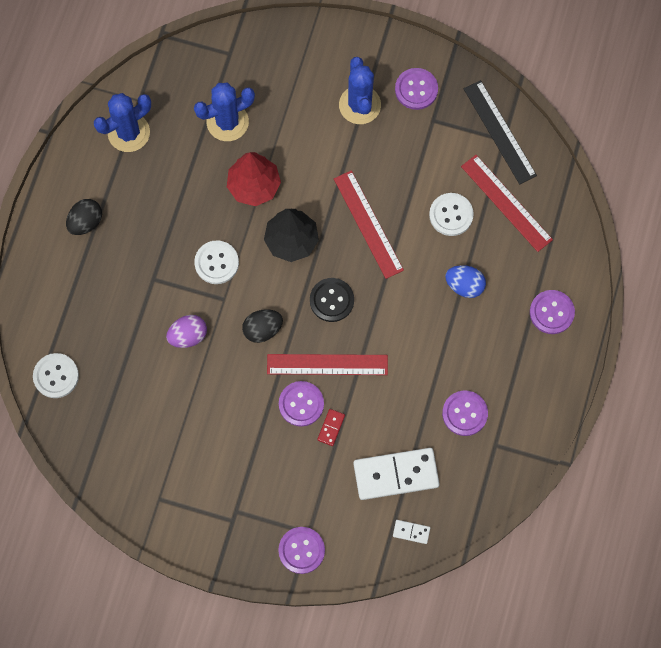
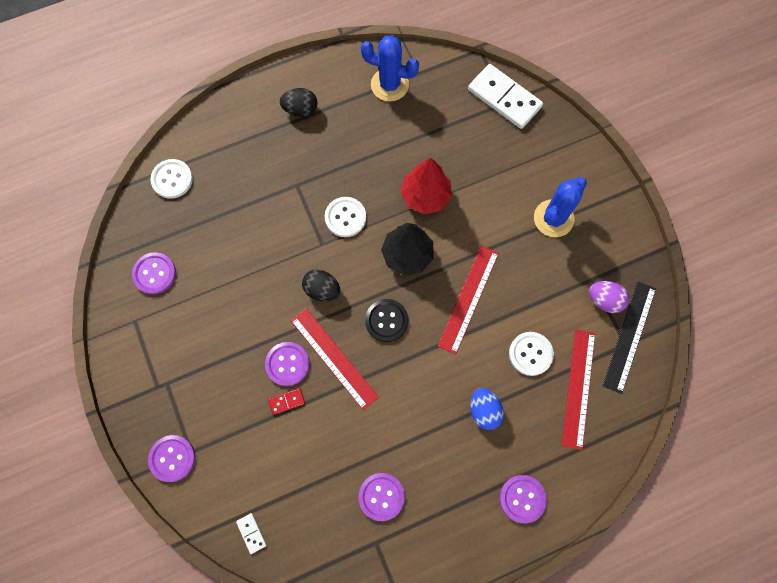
camera: 50 degrees right, 0 degrees up
purple egg [166,315,207,348] -> purple egg moved to [589,281,629,313]
blue cactus [194,83,255,141] -> none
white domino [353,448,439,500] -> white domino moved to [468,64,543,129]
purple button [395,68,438,110] -> purple button moved to [132,252,176,294]

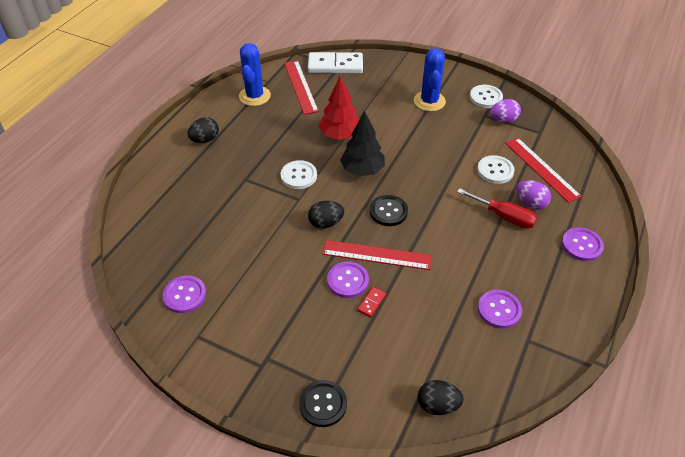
camera: 40 degrees left, 25 degrees down
purple button [148,435,195,482] -> black button [299,380,347,427]
white button [150,159,193,199] -> white button moved to [470,85,503,108]
white domino [236,513,267,554] -> black egg [418,380,464,415]
blue cactus [361,35,419,101] -> blue cactus turned 60 degrees counterclockwise [239,43,271,106]
red ruler [438,246,499,354] -> red ruler moved to [284,60,319,115]
blue egg [470,388,504,430] -> red screwdriver [457,188,537,229]
black ruler [603,281,656,394] -> none
none -> purple egg [517,180,551,209]

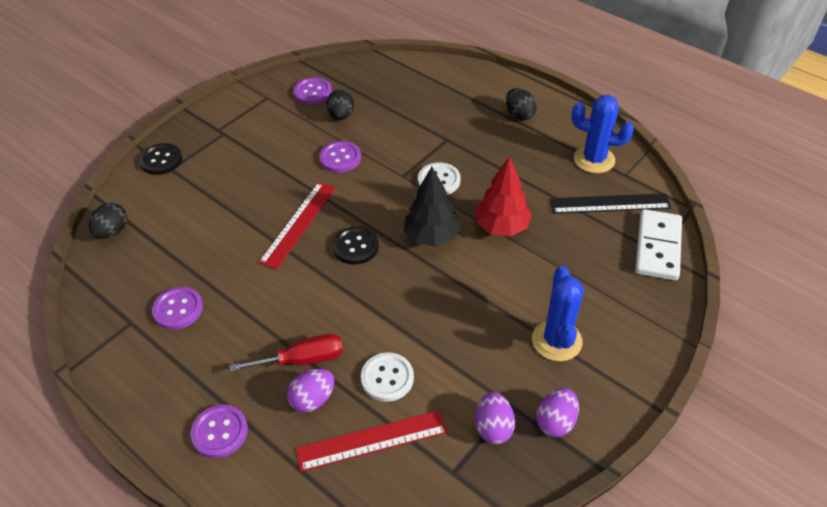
camera: 105 degrees right, 0 degrees up
red ruler [284,60,319,115] -> black ruler [550,193,671,214]
black egg [308,201,344,229] -> black egg moved to [326,89,354,120]
purple button [327,261,369,298] -> purple button moved to [319,141,361,173]
red domino [357,287,387,318] -> none
blue cactus [414,48,446,111] -> blue cactus turned 75 degrees clockwise [532,266,584,361]
red screwdriver [457,188,537,229] -> red screwdriver turned 150 degrees counterclockwise [230,334,343,372]
white button [470,85,503,108] -> purple egg [536,388,579,437]

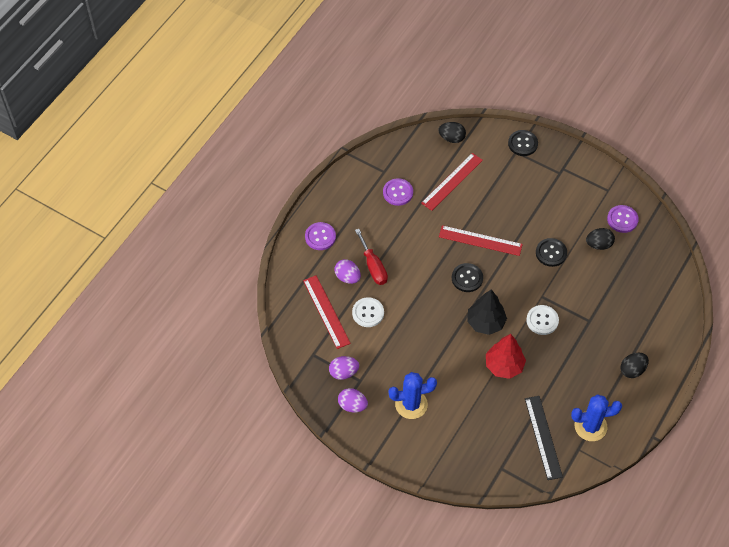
camera: 80 degrees right, 10 degrees up
purple button [319,141,361,173] -> black button [536,238,567,267]
blue cactus [572,95,634,173] -> blue cactus turned 75 degrees clockwise [571,394,622,441]
white domino [635,209,682,281] -> none
none -> red ruler [421,153,483,211]

